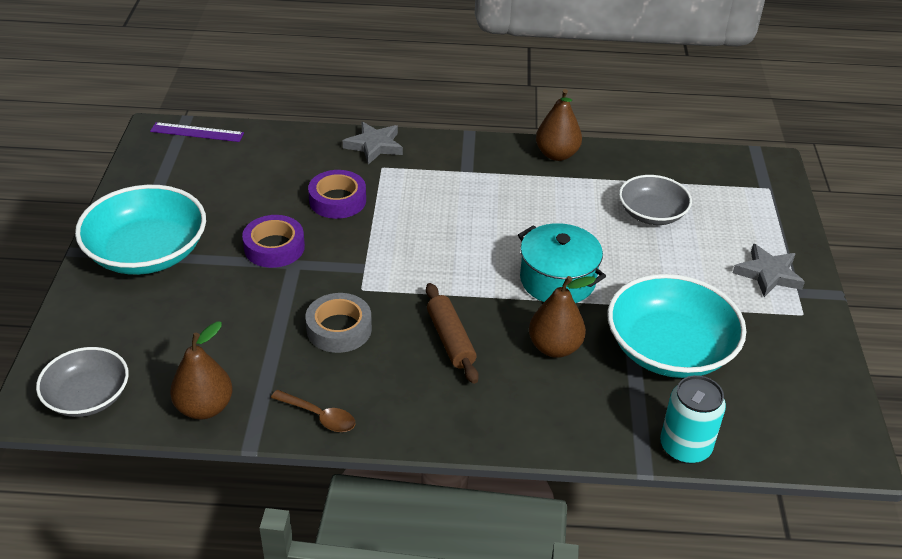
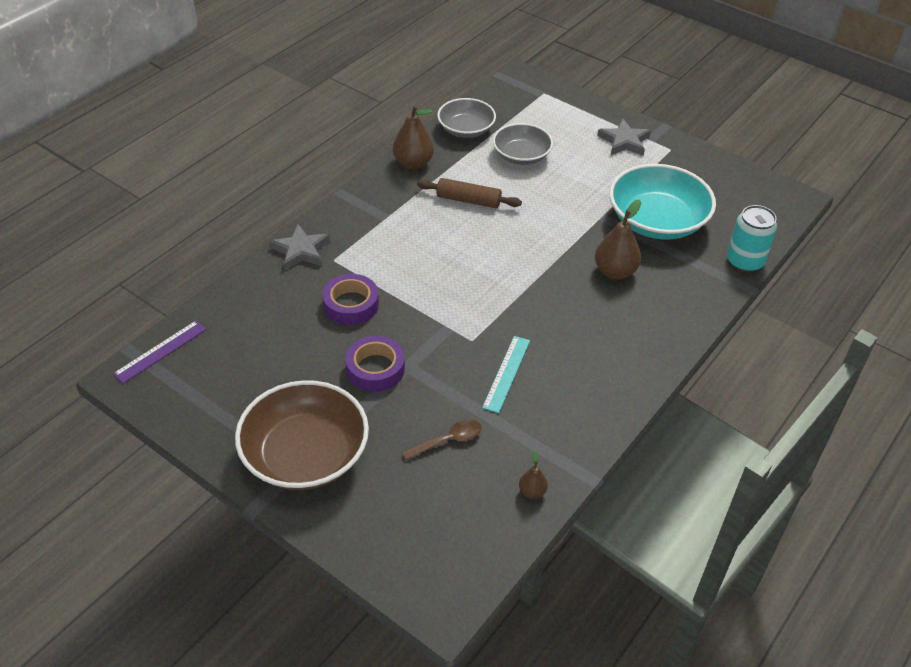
camera: 55 degrees left, 5 degrees up
grey bowl [36,347,129,417] -> grey bowl moved to [437,98,496,138]
turquoise bowl [75,185,206,275] -> brown bowl [235,380,369,490]
brown pear [170,321,233,419] -> brown pear [519,450,548,499], size x0.52
brown spoon [271,390,355,432] -> brown spoon moved to [402,419,482,460]
grey tape [305,293,372,353] -> turquoise ruler [482,336,530,413]
brown rolling pin [426,283,479,384] -> brown rolling pin moved to [417,178,522,208]
turquoise pot [518,223,606,303] -> none

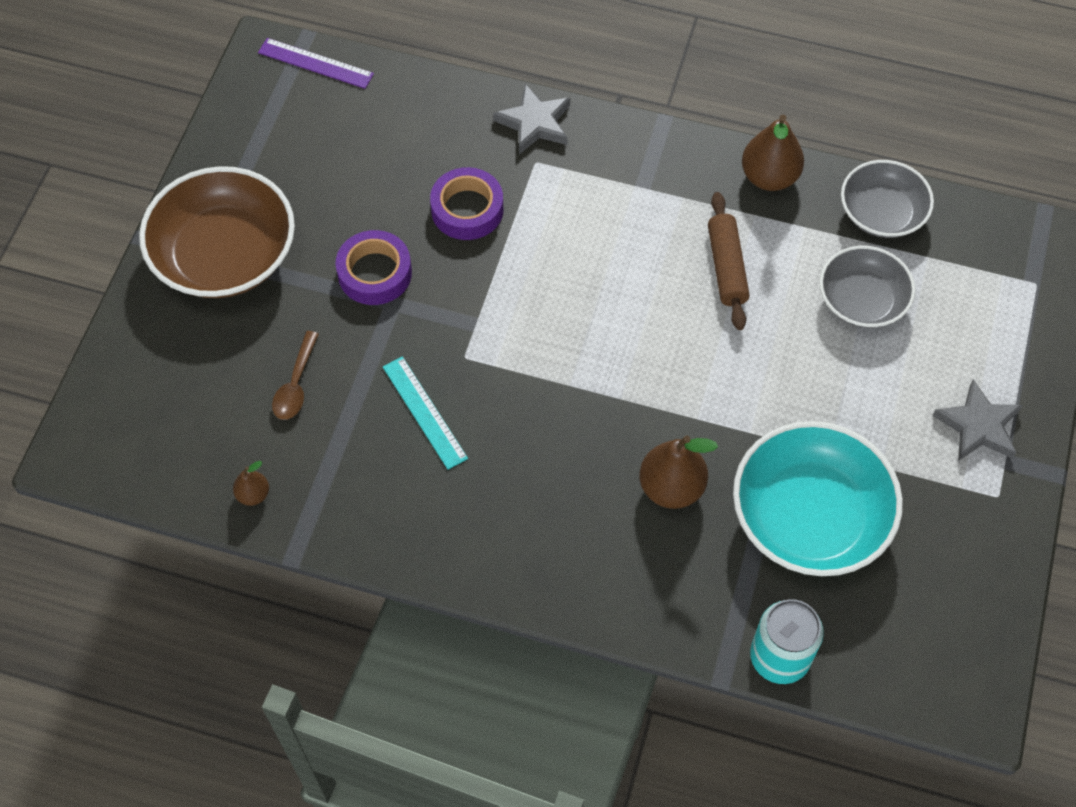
camera: 70 degrees right, 15 degrees up
brown spoon [402,419,482,460] -> brown spoon turned 60 degrees clockwise [272,331,319,420]
turquoise ruler [482,336,530,413] -> turquoise ruler turned 60 degrees clockwise [383,356,468,470]

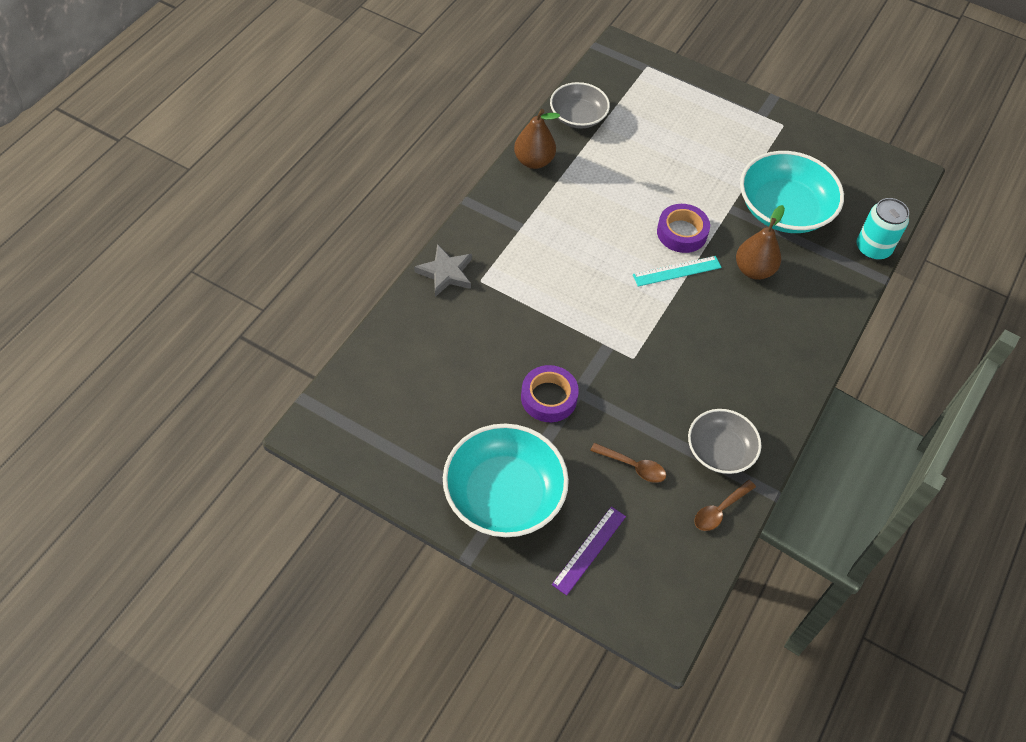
camera: 80 degrees left, 5 degrees down
brown bowl [139,166,295,298] -> turquoise bowl [443,424,569,537]
brown pear [233,461,269,506] -> brown spoon [694,480,756,531]
purple ruler [258,38,374,89] -> purple ruler moved to [552,507,626,595]
turquoise ruler [383,356,468,470] -> turquoise ruler moved to [633,256,722,287]
purple tape [430,167,504,240] -> purple tape moved to [657,204,710,253]
brown rolling pin [708,192,750,330] -> none
grey bowl [819,246,915,328] -> grey bowl moved to [688,409,761,474]
grey star [932,379,1023,461] -> none

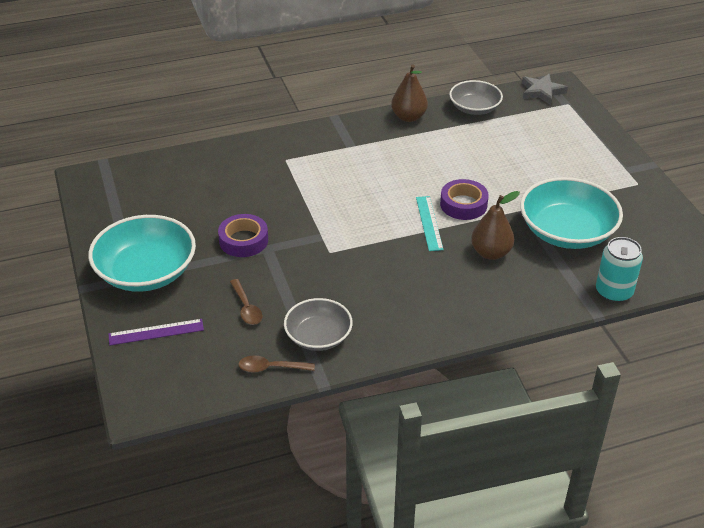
camera: 45 degrees right, 15 degrees down
grey star [414,244,472,297] -> grey star moved to [522,74,568,105]
turquoise ruler [633,256,722,287] -> turquoise ruler turned 60 degrees clockwise [416,196,444,251]

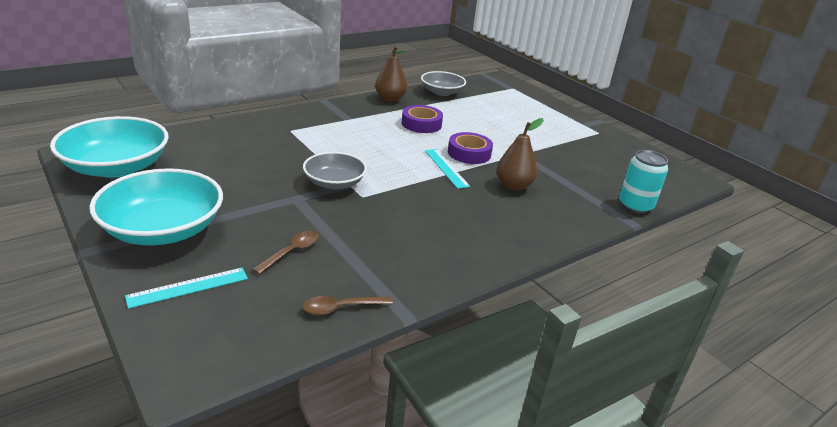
camera: 20 degrees left, 10 degrees down
purple ruler [109,319,204,345] -> turquoise ruler [125,268,248,309]
purple tape [218,214,268,257] -> purple tape moved to [402,105,443,133]
brown spoon [230,279,262,325] -> brown spoon turned 105 degrees counterclockwise [252,231,319,275]
grey bowl [284,298,353,351] -> grey bowl moved to [303,152,367,190]
turquoise bowl [520,177,623,249] -> turquoise bowl moved to [50,116,169,178]
grey star [522,74,568,105] -> none

